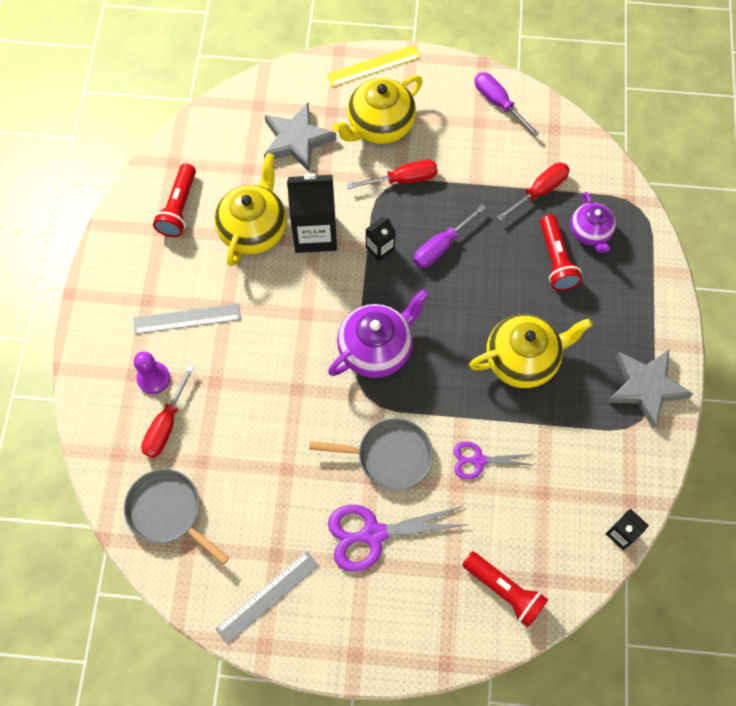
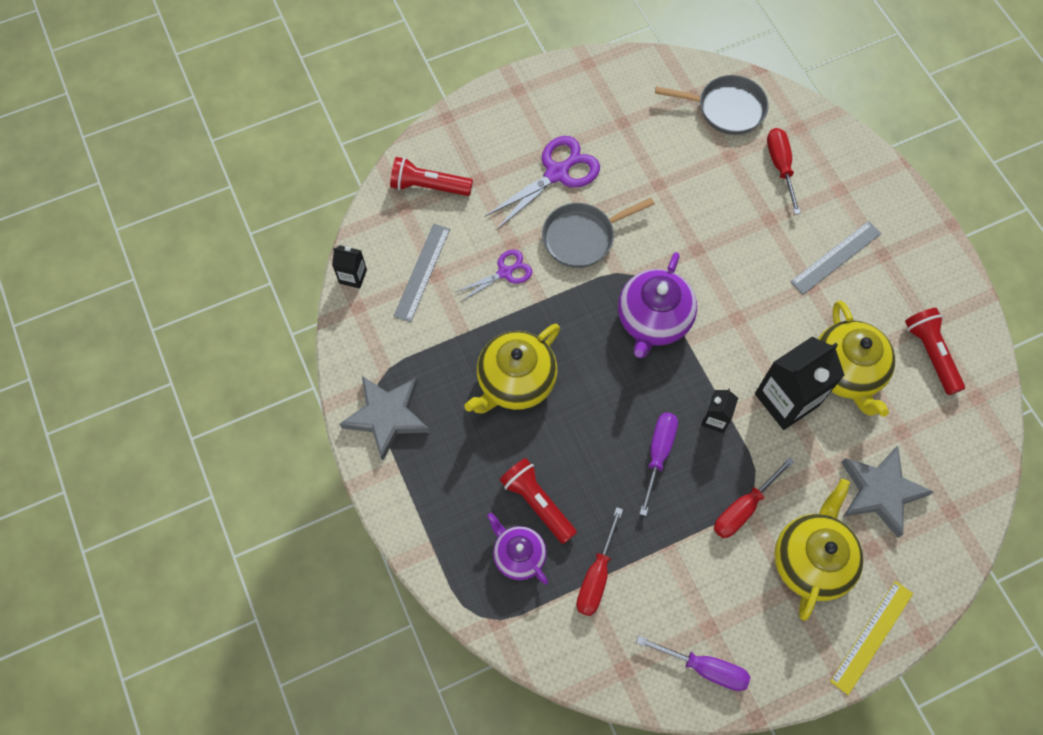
camera: 150 degrees right, 0 degrees up
purple pawn [134,351,170,394] -> none
grey ruler [215,551,319,644] -> grey ruler moved to [393,224,450,322]

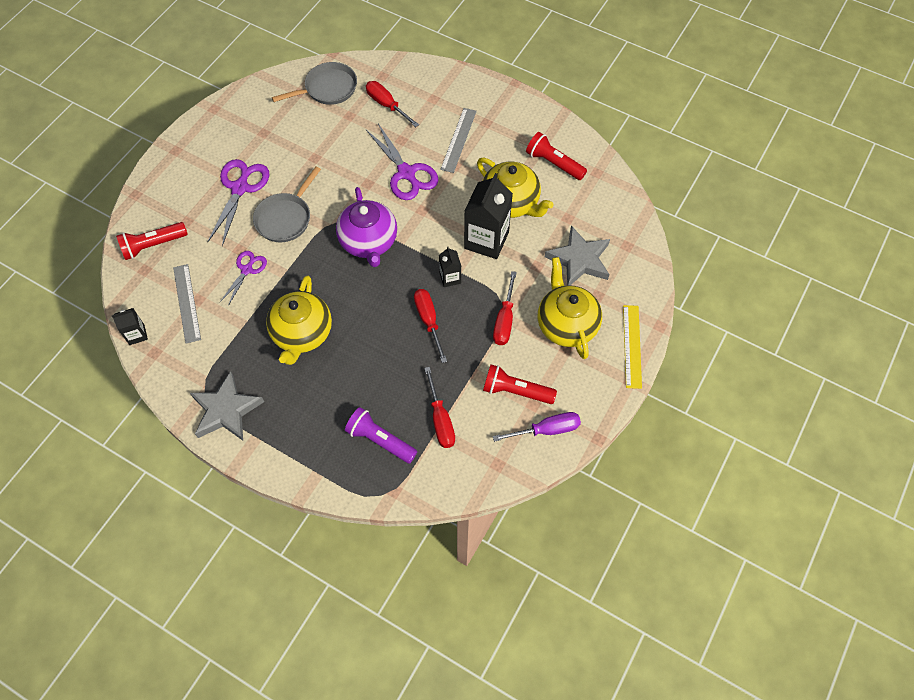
camera: 35 degrees left, 5 degrees down
purple teapot [487,513,548,584] -> purple flashlight [345,407,417,464]
red flashlight [500,458,577,544] -> red flashlight moved to [483,365,557,404]
purple screwdriver [640,412,678,516] -> red screwdriver [414,289,447,363]
none -> purple scissors [366,123,439,200]

